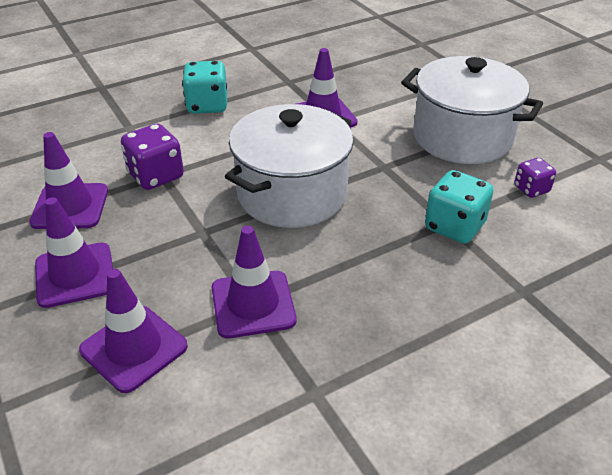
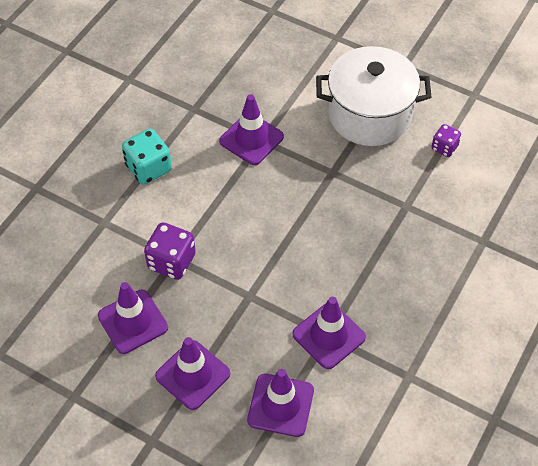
camera: 30 degrees left, 15 degrees up
white pot [225,104,354,228] -> none
turquoise dice [425,170,493,244] -> none

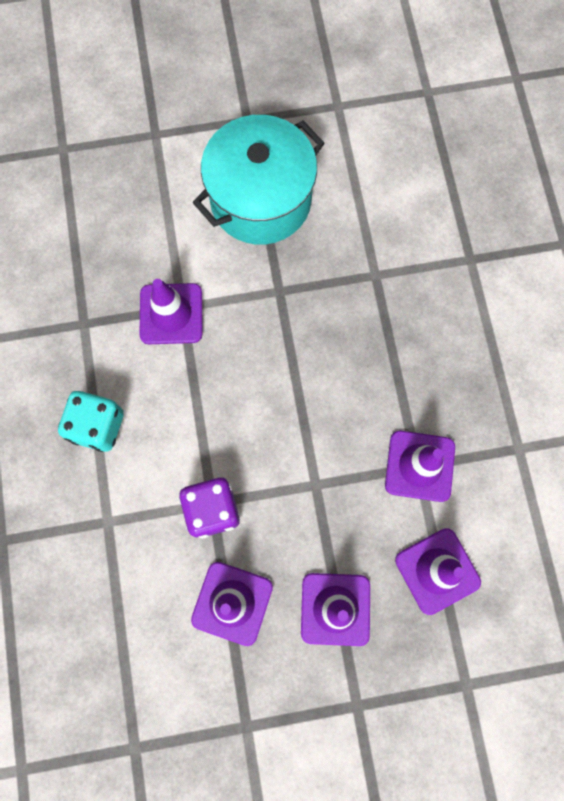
camera: 40 degrees left, 20 degrees up
white pot [316,46,432,146] -> turquoise pot [193,115,324,245]
purple dice [431,124,461,157] -> none

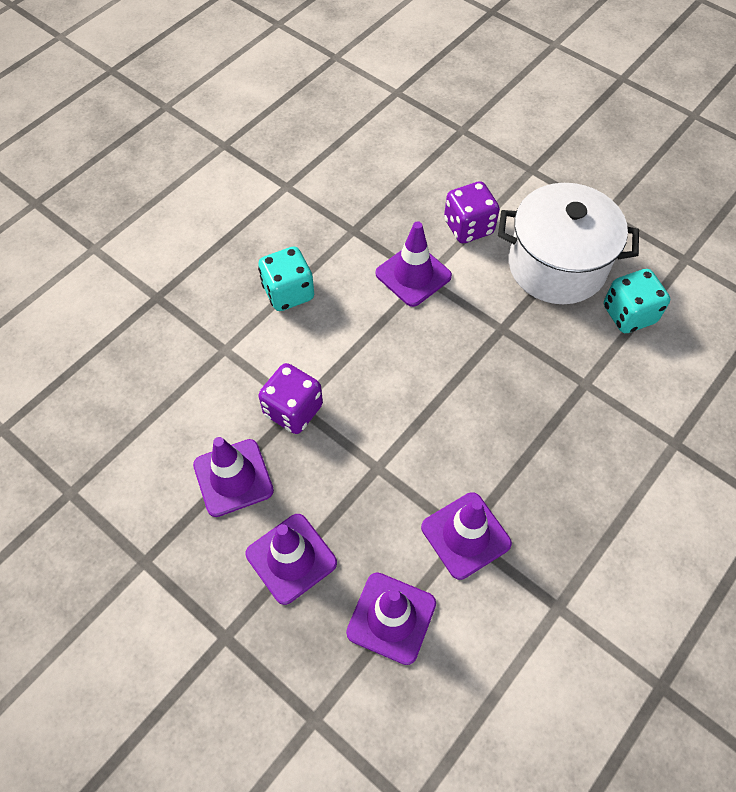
camera: 50 degrees right, 15 degrees down
turquoise pot [193,115,324,245] -> white pot [498,183,639,304]
none -> purple dice [444,181,500,243]
none -> turquoise dice [604,269,670,333]

